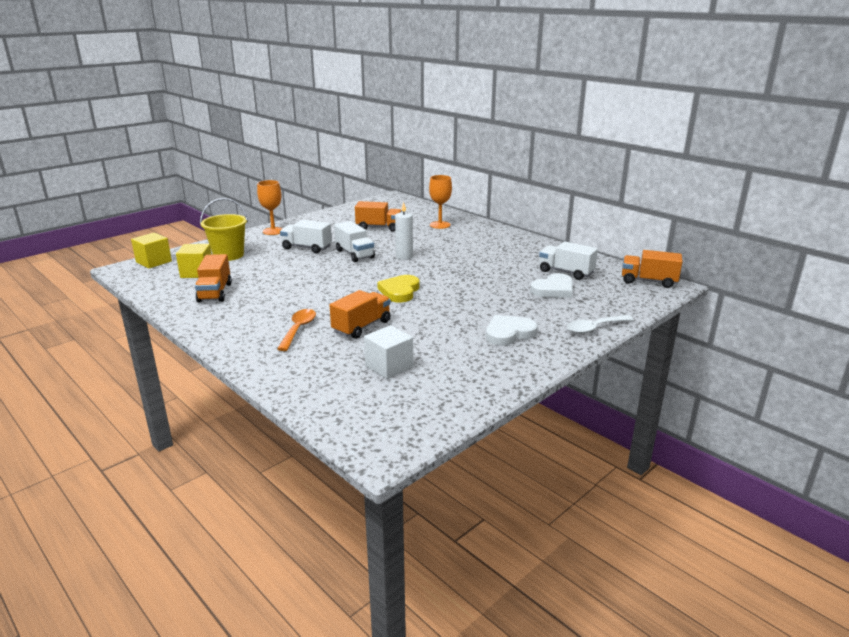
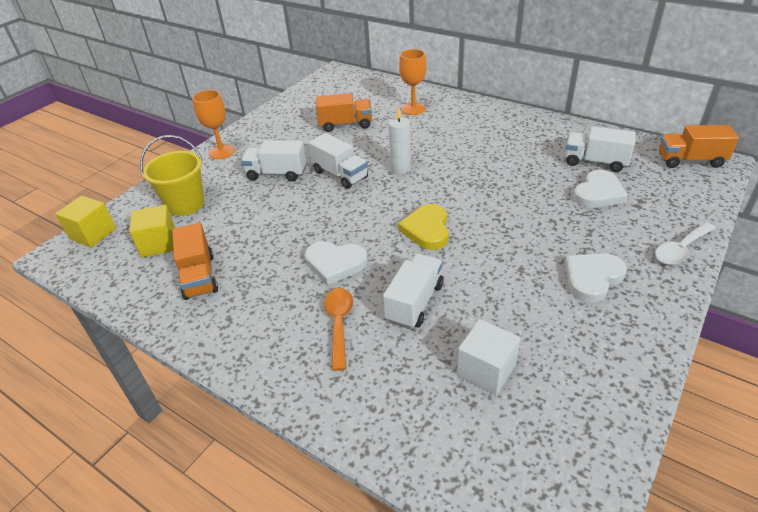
camera: 10 degrees left, 15 degrees up
orange truck [329,290,391,339] -> white truck [383,254,444,329]
none -> white heart [305,241,368,285]

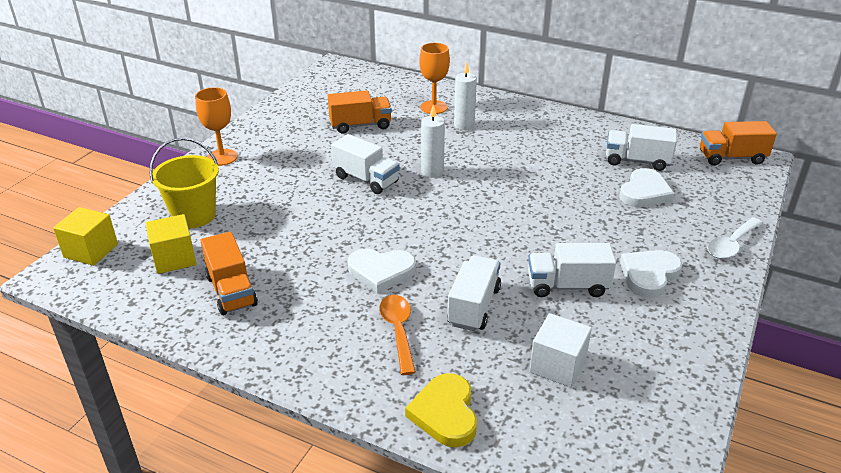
camera: 10 degrees left, 5 degrees down
white truck [241,140,307,182] -> white truck moved to [528,243,616,297]
yellow heart [398,204,449,250] -> yellow heart moved to [405,373,477,447]
none -> white candle [454,62,477,130]

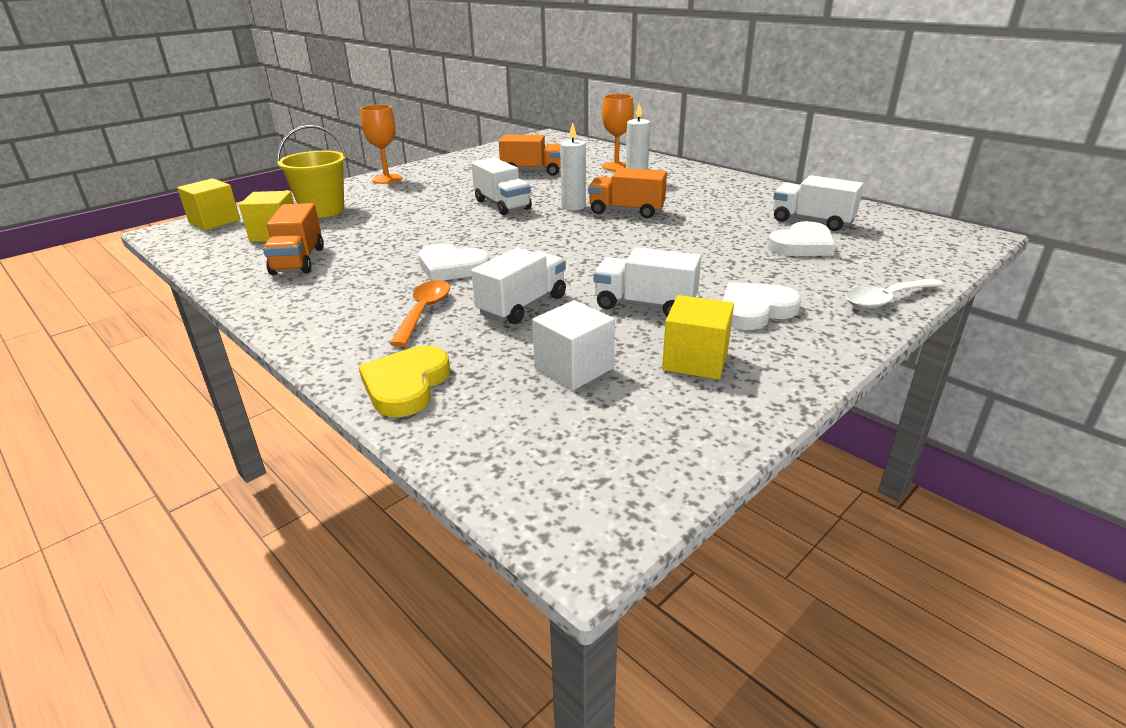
camera: 20 degrees right, 5 degrees down
orange truck [700,121,777,166] -> orange truck moved to [588,168,667,218]
none -> yellow cube [662,295,734,379]

